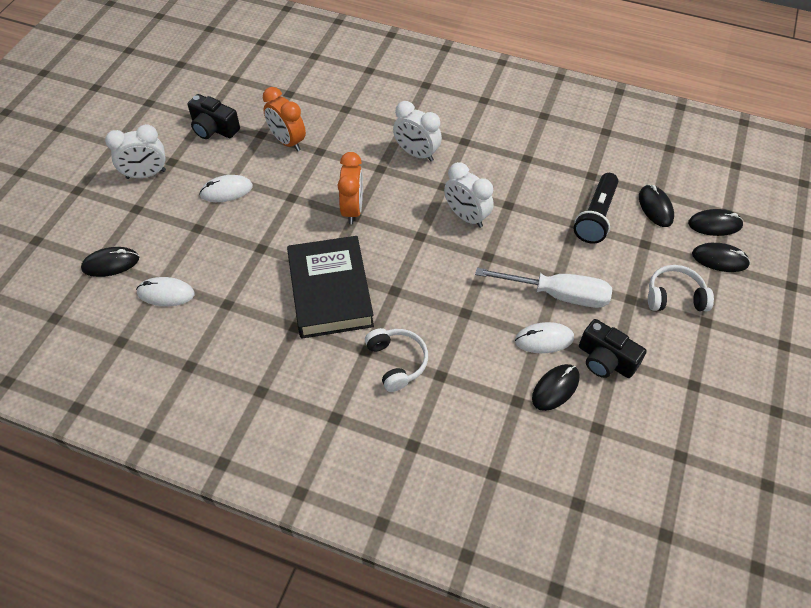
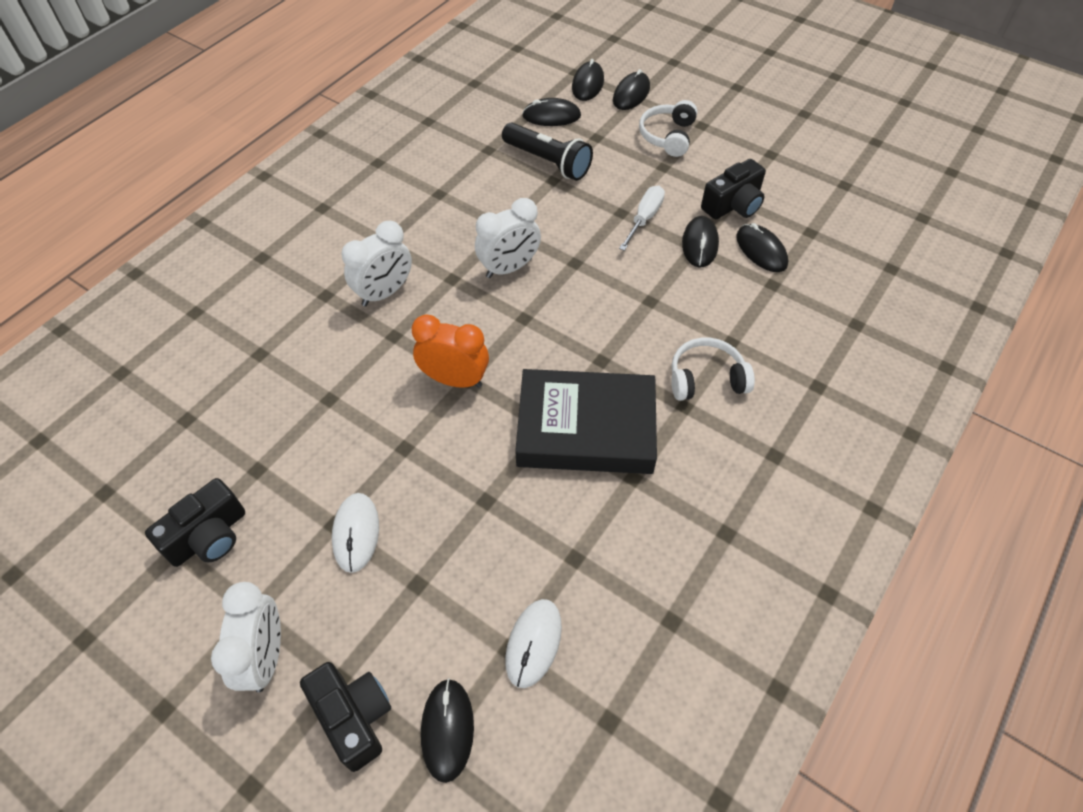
camera: 75 degrees left, 0 degrees up
orange clock [263,87,306,151] -> none
white screwdriver [475,268,612,308] -> white screwdriver [619,186,665,251], size x0.62
white mouse [515,322,574,353] -> black mouse [682,216,719,267]
none -> black camera [300,662,391,772]

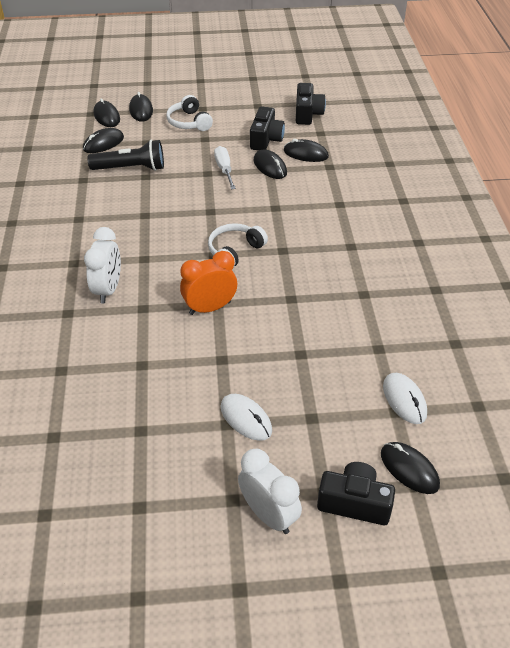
camera: 40 degrees left, 10 degrees down
black camera [145,478,245,567] -> black camera moved to [296,83,326,125]
white clock [475,198,541,278] -> none
black book [515,369,657,474] -> none
white headphones [671,338,755,401] -> white headphones moved to [208,223,268,268]

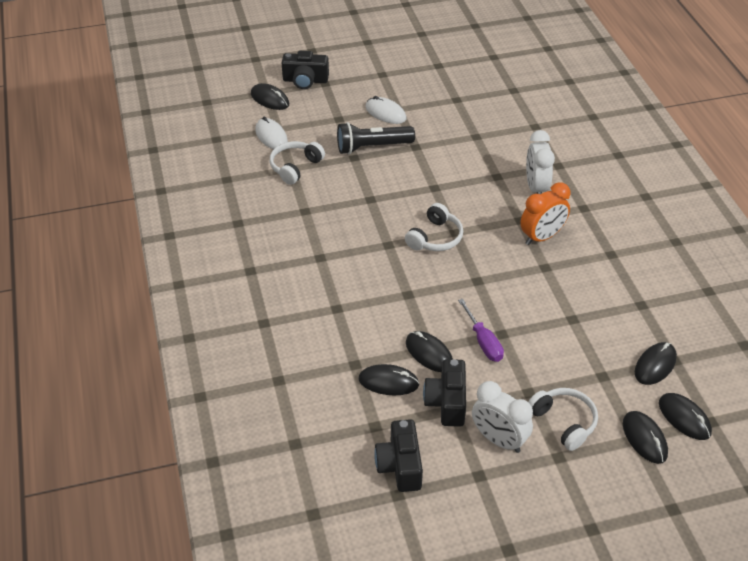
camera: 170 degrees right, 0 degrees up
black flashlight [87,140,164,171] -> black flashlight moved to [337,122,415,154]
orange clock [180,251,237,315] -> orange clock moved to [520,183,571,245]
white screwdriver [214,146,236,189] -> purple screwdriver [458,299,504,362]
white clock [238,449,302,534] -> white clock moved to [472,381,533,453]
none -> white headphones [270,141,325,185]

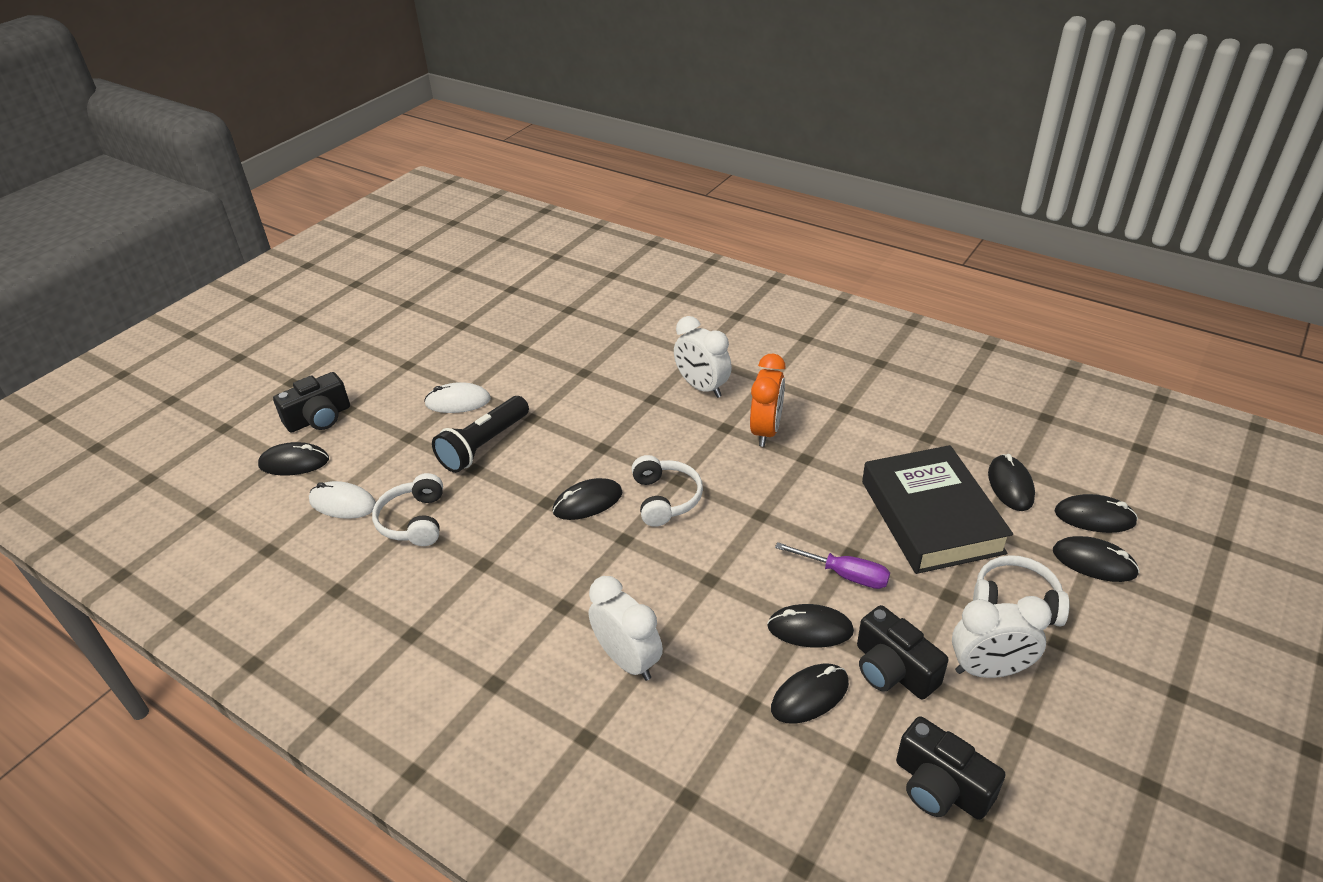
camera: 40 degrees left, 5 degrees down
none -> black mouse [552,478,622,520]
none -> white clock [589,576,663,681]
none -> black book [862,445,1013,574]

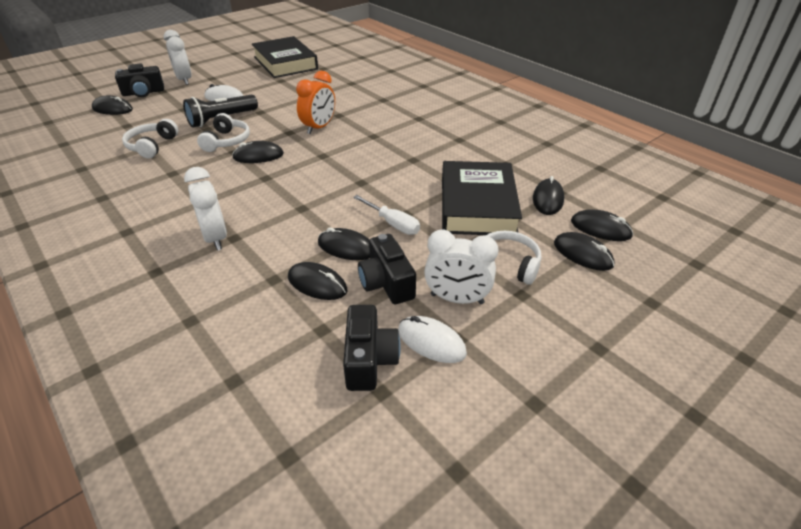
camera: 15 degrees right, 0 degrees up
white mouse [309,481,376,519] -> white mouse moved to [398,316,467,363]
white headphones [632,455,703,527] -> white headphones moved to [197,113,250,152]
white clock [674,316,732,398] -> white clock moved to [164,30,192,85]
orange clock [750,353,786,447] -> orange clock moved to [296,71,335,134]
black mouse [771,664,849,724] -> black mouse turned 45 degrees clockwise [288,262,347,300]
purple screwdriver [775,542,890,589] -> white screwdriver [353,195,420,235]
black camera [896,716,1005,820] -> black camera turned 150 degrees counterclockwise [343,305,401,391]
none -> black book [252,36,318,78]

